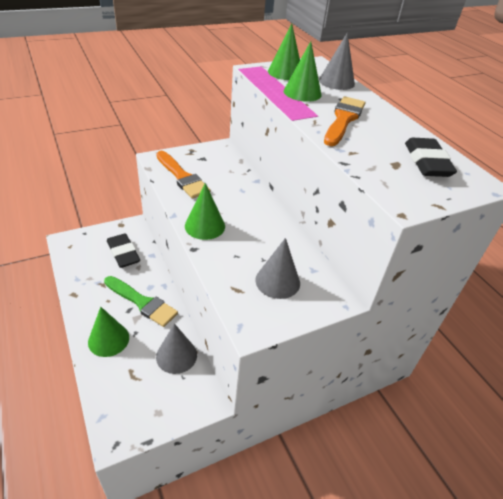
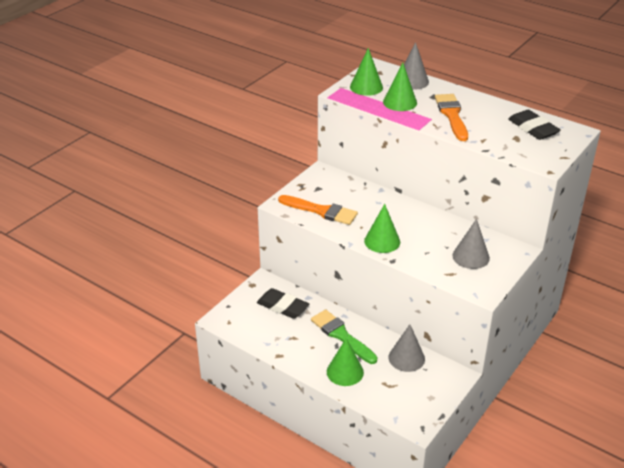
camera: 25 degrees left, 5 degrees down
green brush [104,276,178,327] -> green brush turned 135 degrees counterclockwise [311,310,377,364]

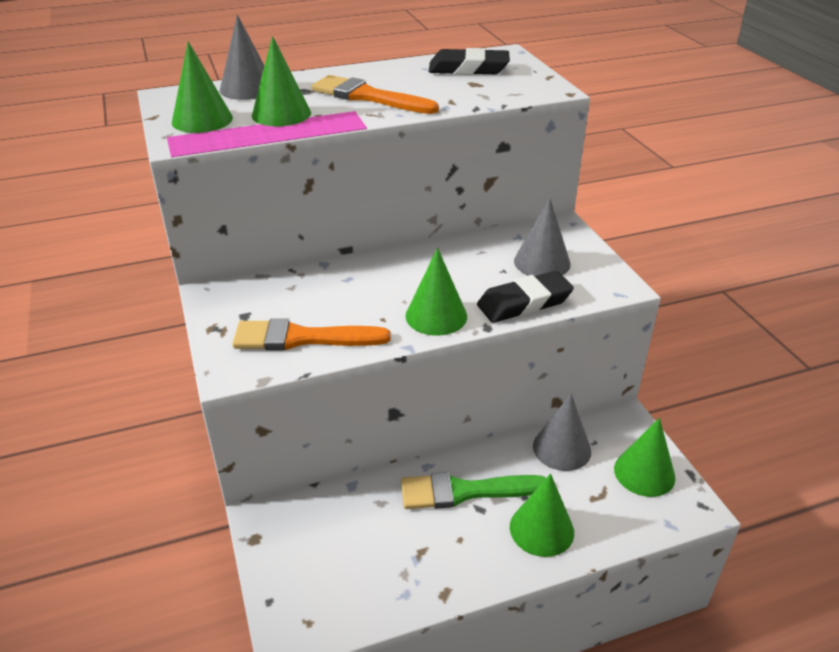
camera: 55 degrees left, 0 degrees up
black eraser [257,288,309,319] -> black eraser moved to [477,271,574,323]
orange brush [278,195,358,225] -> orange brush turned 150 degrees counterclockwise [232,318,391,351]
none -> green cone [614,418,675,497]

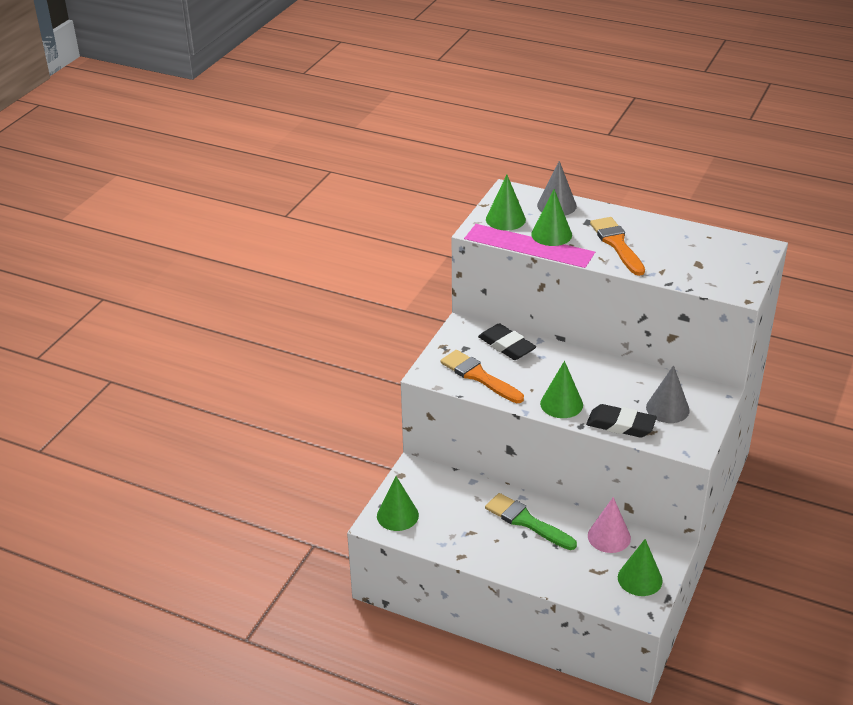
camera: 45 degrees right, 0 degrees up
black eraser [428,48,510,75] -> black eraser moved to [478,323,536,360]
green cone [510,474,574,557] -> green cone moved to [377,476,419,531]
grey cone [533,394,591,471] -> pink cone [588,497,631,553]

